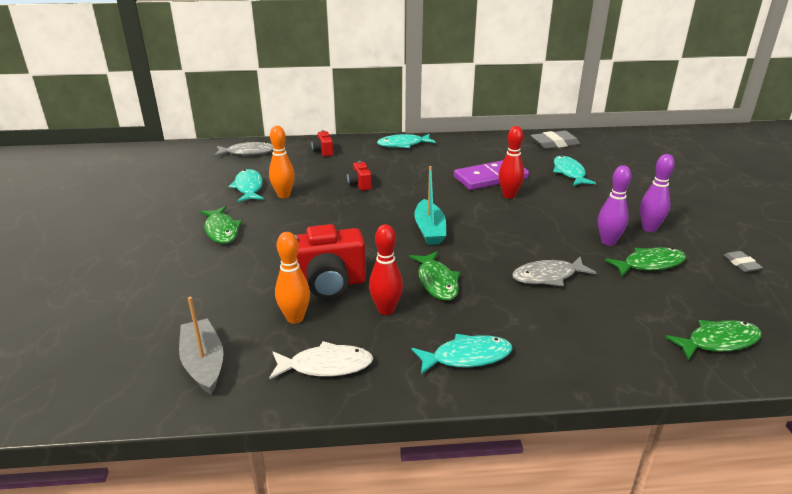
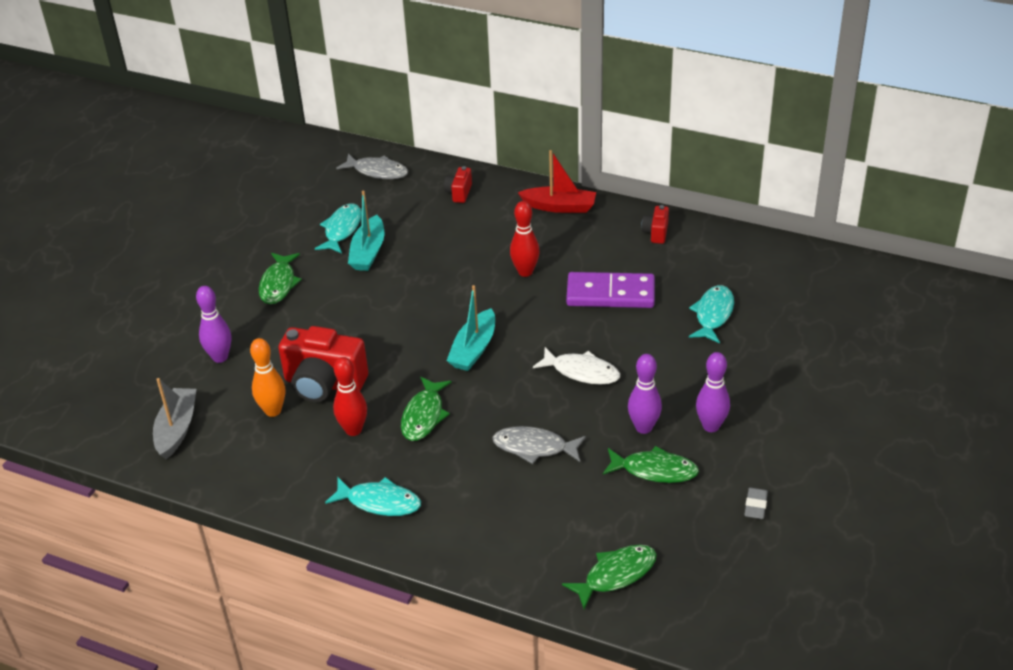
camera: 30 degrees right, 10 degrees up
orange bowling pin [269,126,295,198] -> turquoise boat [348,191,384,271]
white fish [269,341,373,379] -> white fish moved to [533,347,620,385]
red camera [347,161,372,191] -> red camera moved to [641,205,669,244]
turquoise fish [377,134,436,148] -> red boat [518,150,596,213]
red bowling pin [499,126,524,199] -> red bowling pin moved to [510,201,540,277]
grey eraser [531,131,580,149] -> none
green fish [665,320,762,361] -> green fish turned 45 degrees counterclockwise [562,544,657,609]
none -> purple bowling pin [196,286,231,363]

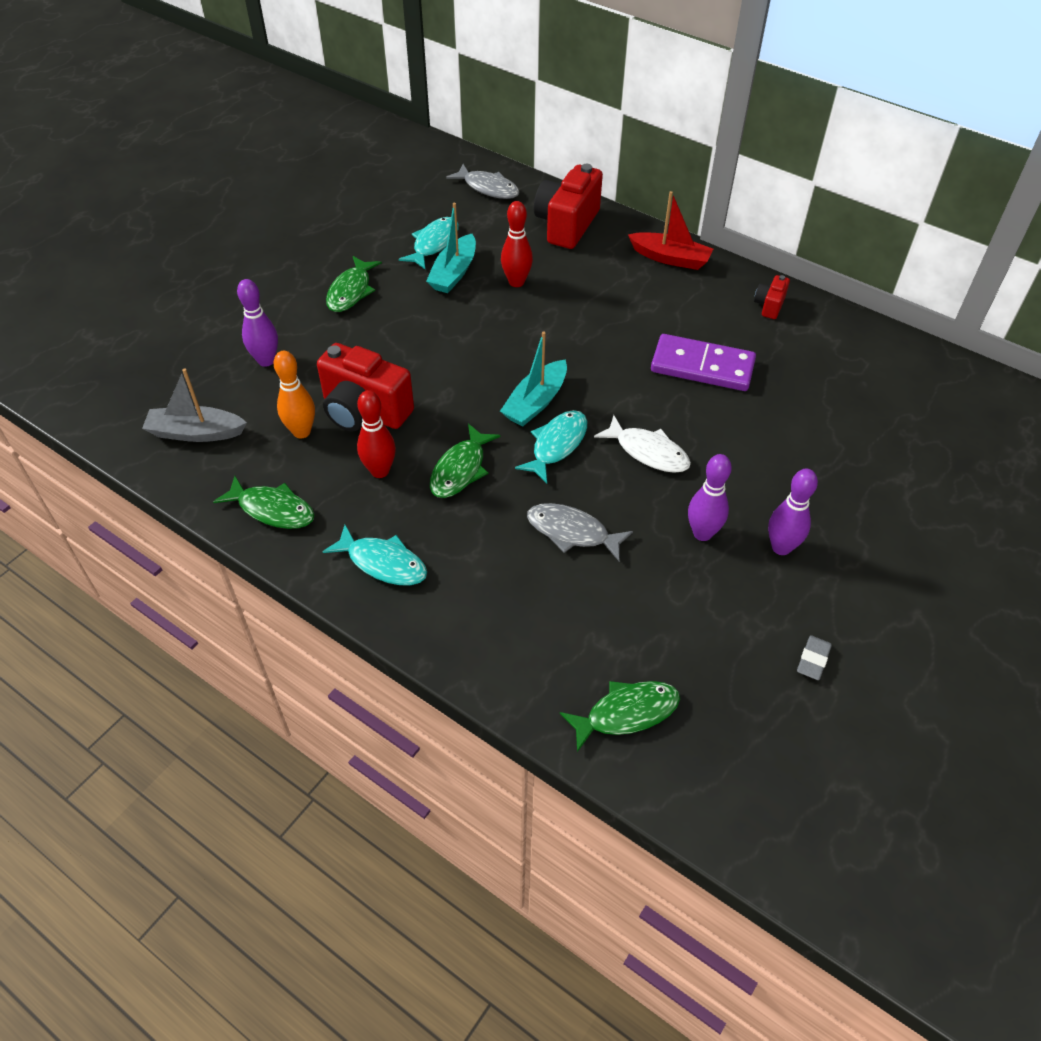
camera: 10 degrees right, 10 degrees up
grey boat [153,378,196,459] -> grey boat turned 105 degrees counterclockwise [142,368,247,442]
red camera [444,166,472,203] -> red camera [534,164,603,249], size x2.07
red bowling pin [510,201,540,277] -> red bowling pin moved to [501,201,533,287]
green fish [603,446,699,483] -> green fish moved to [213,476,315,529]
turquoise fish [689,285,734,344] -> turquoise fish moved to [515,410,587,483]

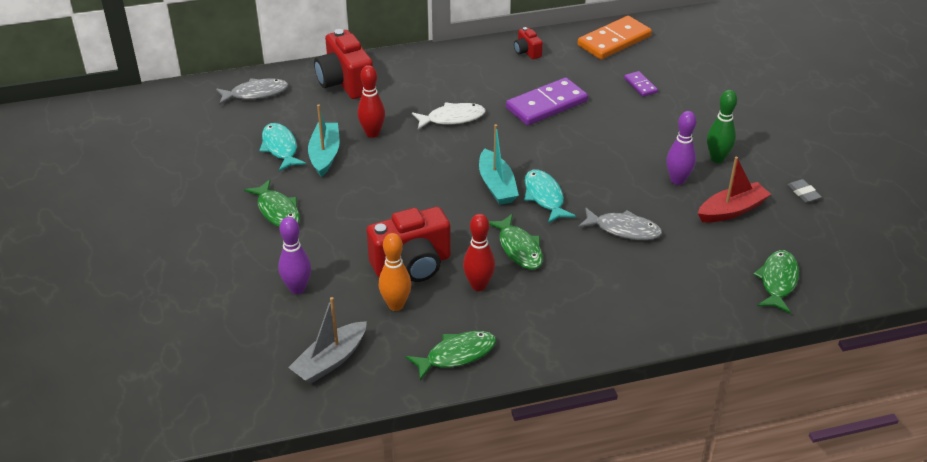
camera: 50 degrees left, 10 degrees down
turquoise fish [322,525,427,585] -> none
turquoise boat [426,203,476,293] -> turquoise boat turned 150 degrees counterclockwise [308,104,340,177]
grey fish [527,503,633,561] -> grey fish turned 135 degrees counterclockwise [578,207,662,240]
white fish [594,415,691,473] -> white fish moved to [412,102,486,130]
red boat [628,191,713,270] -> red boat moved to [698,157,771,223]
purple bowling pin [768,469,818,555] -> green bowling pin [707,90,737,163]
none -> orange domino [577,16,652,59]
none -> purple domino [624,71,658,97]

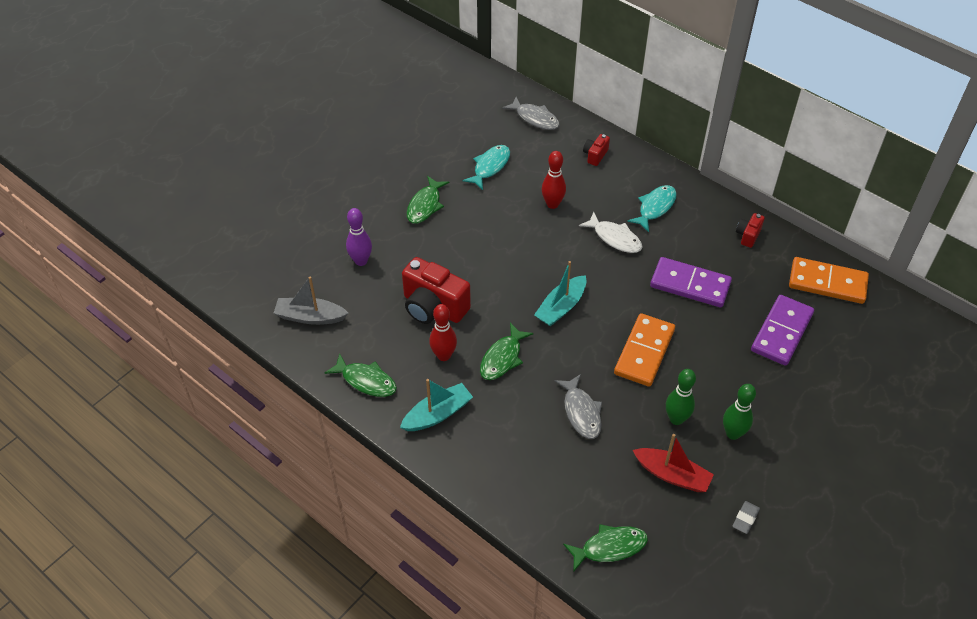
camera: 55 degrees right, 10 degrees up
turquoise boat [308,104,340,177] -> turquoise boat moved to [400,379,473,431]
red camera [314,29,373,99] -> red camera [583,134,610,166], size x0.48
orange bowling pin [379,233,411,311] -> none
turquoise fish [524,169,576,223] -> turquoise fish moved to [627,185,676,232]
purple domino [624,71,658,97] -> purple domino [751,295,814,366], size x2.06
purple bowling pin [666,111,696,185] -> green bowling pin [666,369,696,425]
none -> orange domino [614,313,675,387]

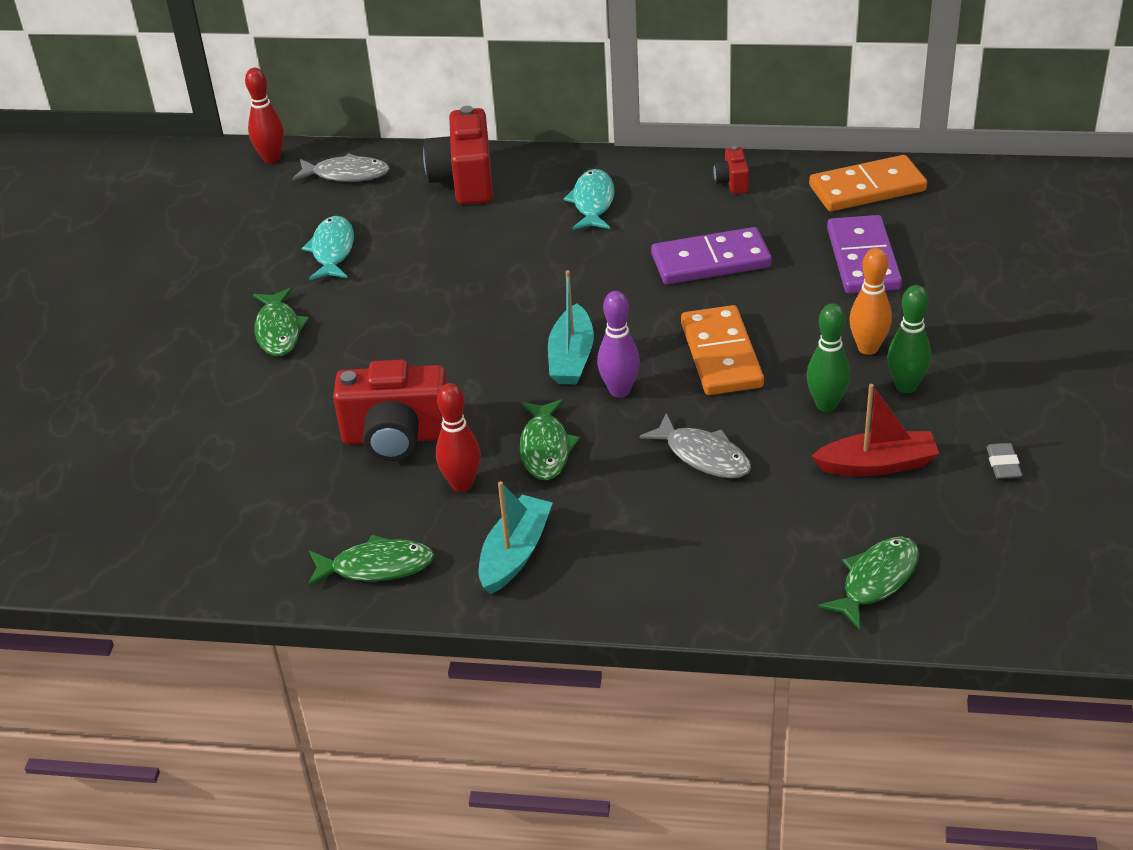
camera: 30 degrees left, 10 degrees down
grey boat [273,276,348,325] -> none
purple bowling pin [346,208,372,266] -> purple bowling pin moved to [597,291,640,398]
red bowling pin [542,151,566,209] -> red bowling pin moved to [245,68,284,163]
white fish [579,212,643,253] -> none
red camera [583,134,610,166] -> red camera [423,106,493,205], size x2.07
none -> orange bowling pin [849,248,892,355]

